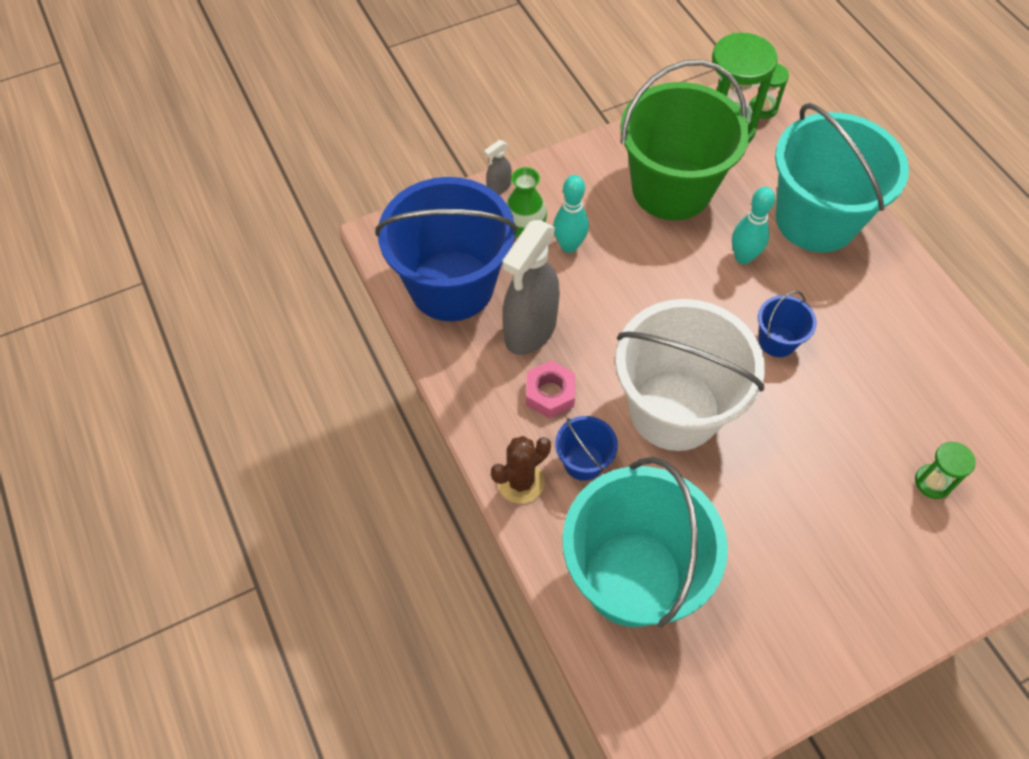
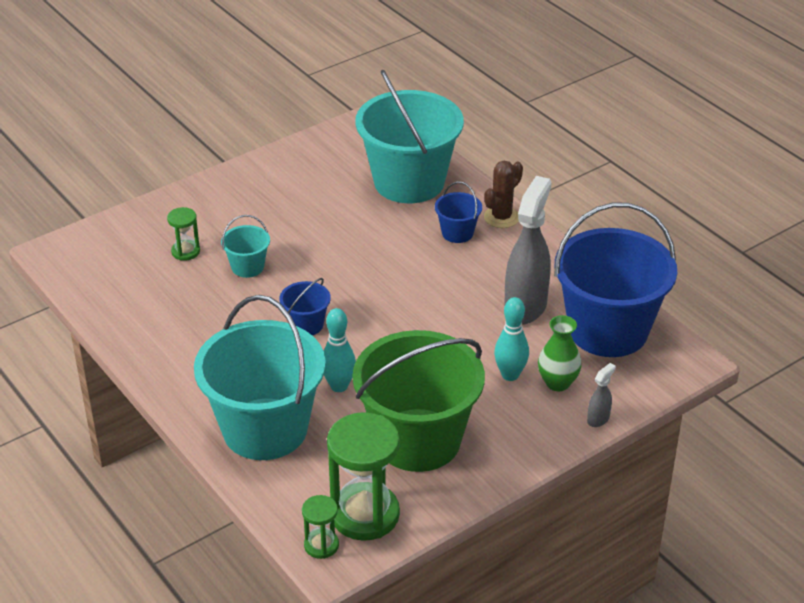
camera: 170 degrees right, 20 degrees down
pink nut [526,360,575,419] -> none
white bucket [615,299,765,451] -> none
none -> turquoise bucket [221,215,270,278]

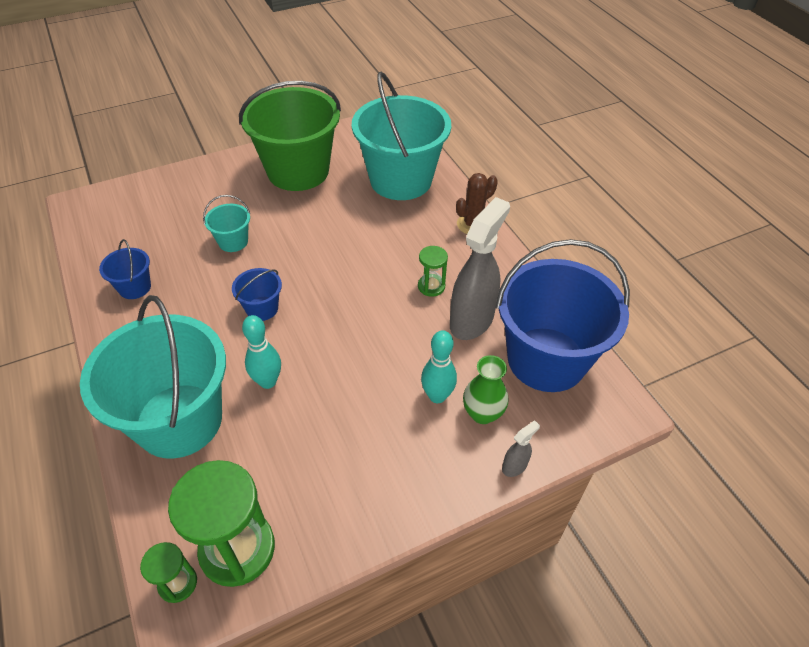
camera: 10 degrees right, 10 degrees up
green hourglass [167,207,200,261] -> green hourglass moved to [418,246,448,297]
green bucket [352,330,485,472] -> green bucket moved to [239,81,341,191]
blue bucket [435,181,482,243] -> blue bucket moved to [99,239,151,299]

